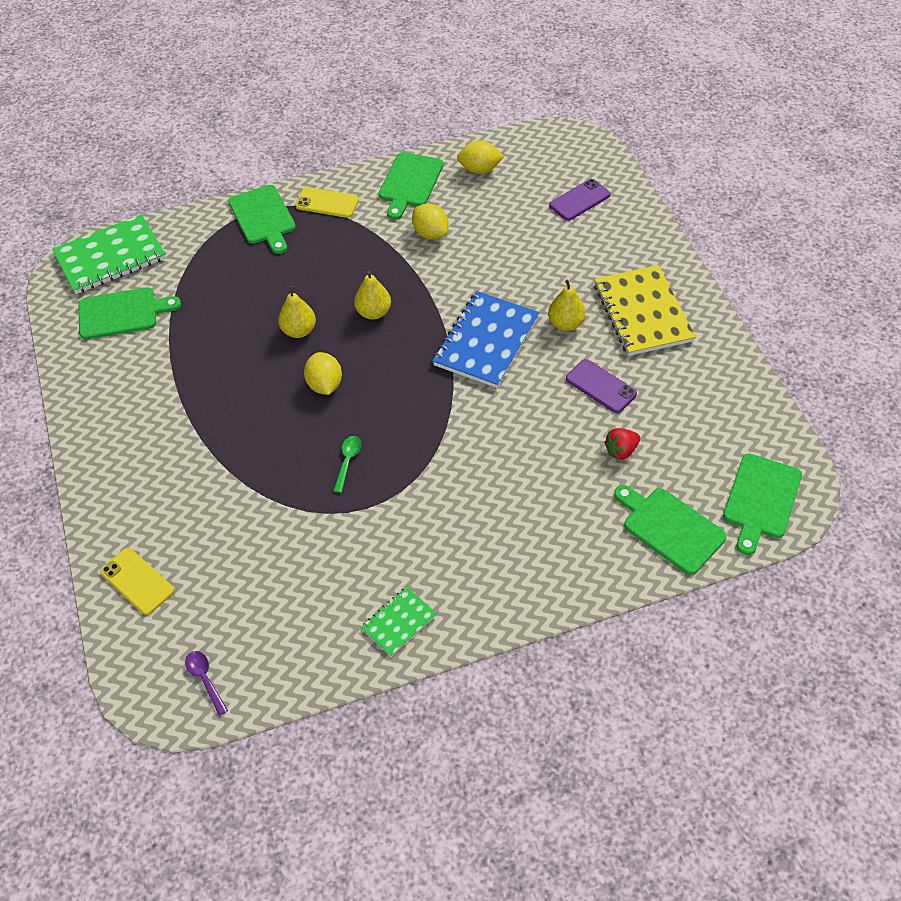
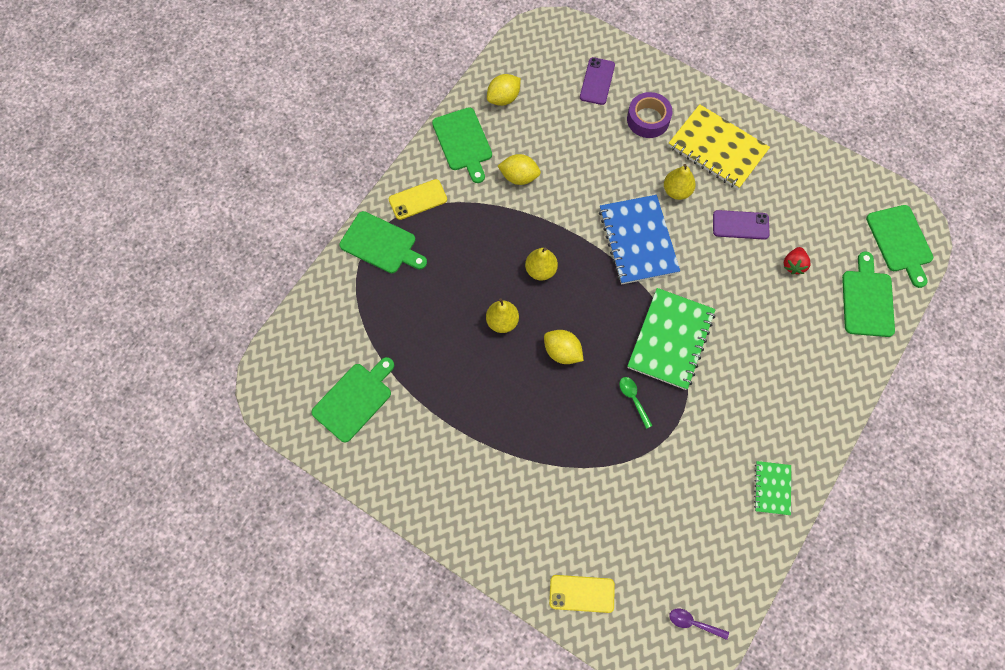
camera: 40 degrees left, 15 degrees up
green notebook [52,214,166,294] -> green notebook moved to [627,288,716,390]
green cutting board [614,485,727,575] -> green cutting board turned 90 degrees clockwise [842,251,895,337]
none -> purple tape [627,92,673,138]

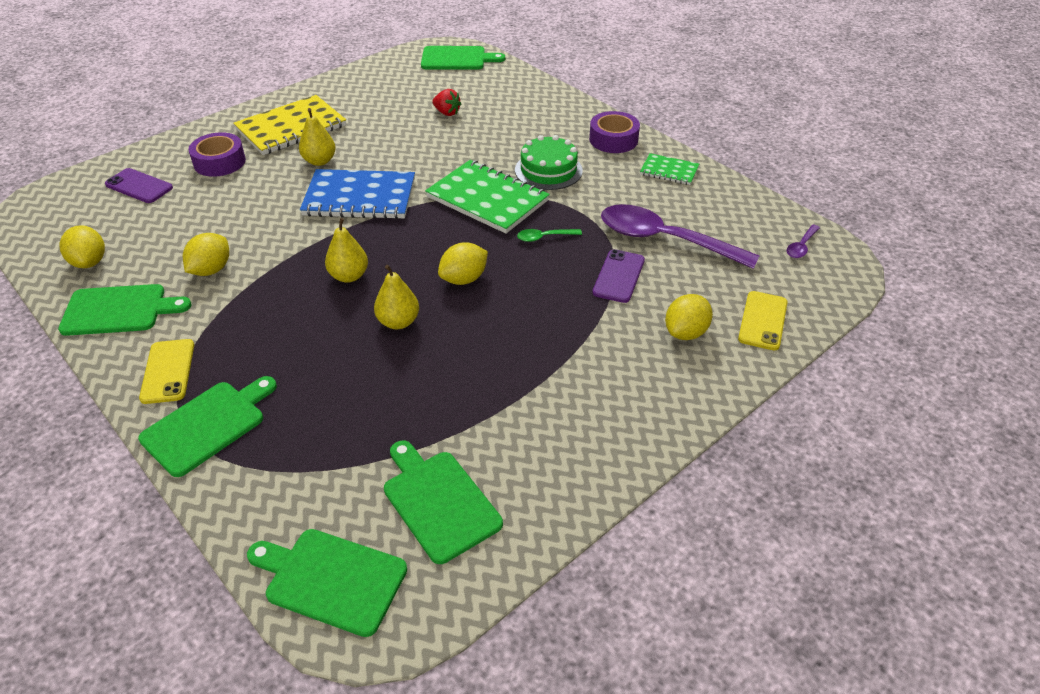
camera: 75 degrees left, 25 degrees down
purple phone [713,210,770,240] -> purple phone moved to [592,249,645,303]
green cutting board [842,251,895,337] -> green cutting board moved to [247,529,407,637]
none -> green cake [515,135,583,190]
none -> purple tape [589,111,640,153]
none -> purple spoon [601,204,759,269]
none -> yellow lemon [665,294,713,340]

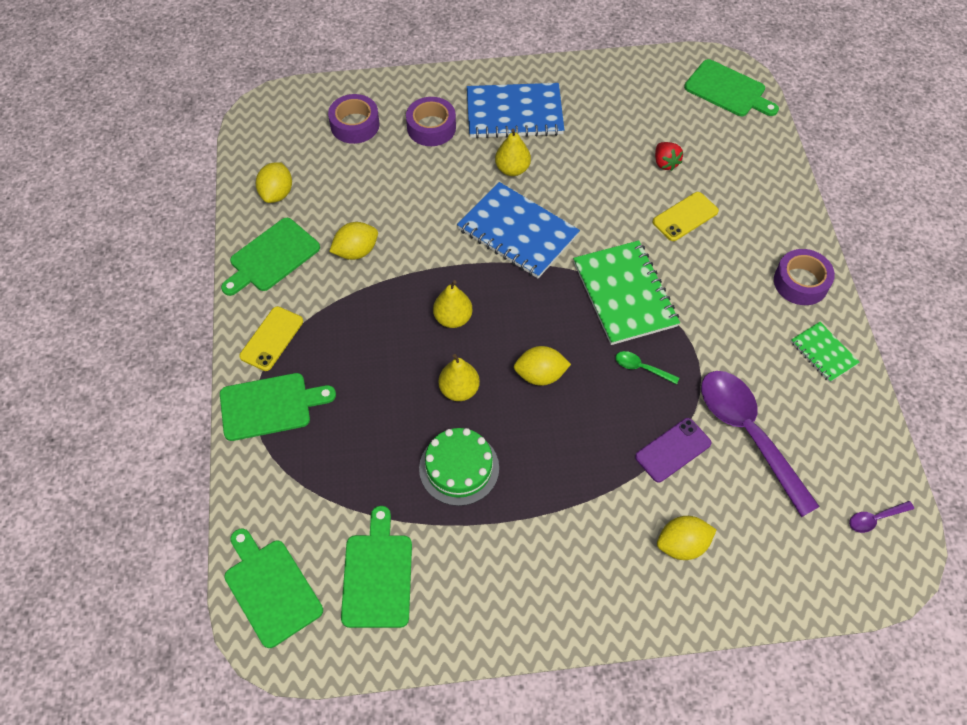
camera: 35 degrees right, 15 degrees up
green cutting board [58,284,191,336] -> green cutting board turned 105 degrees clockwise [221,218,320,296]
purple phone [105,168,173,203] -> purple tape [328,94,380,144]
yellow notebook [233,95,346,155] -> blue notebook [467,83,564,139]
green cake [515,135,583,190] -> green cake moved to [419,428,499,506]
yellow phone [738,291,788,350] -> yellow phone moved to [653,192,719,241]

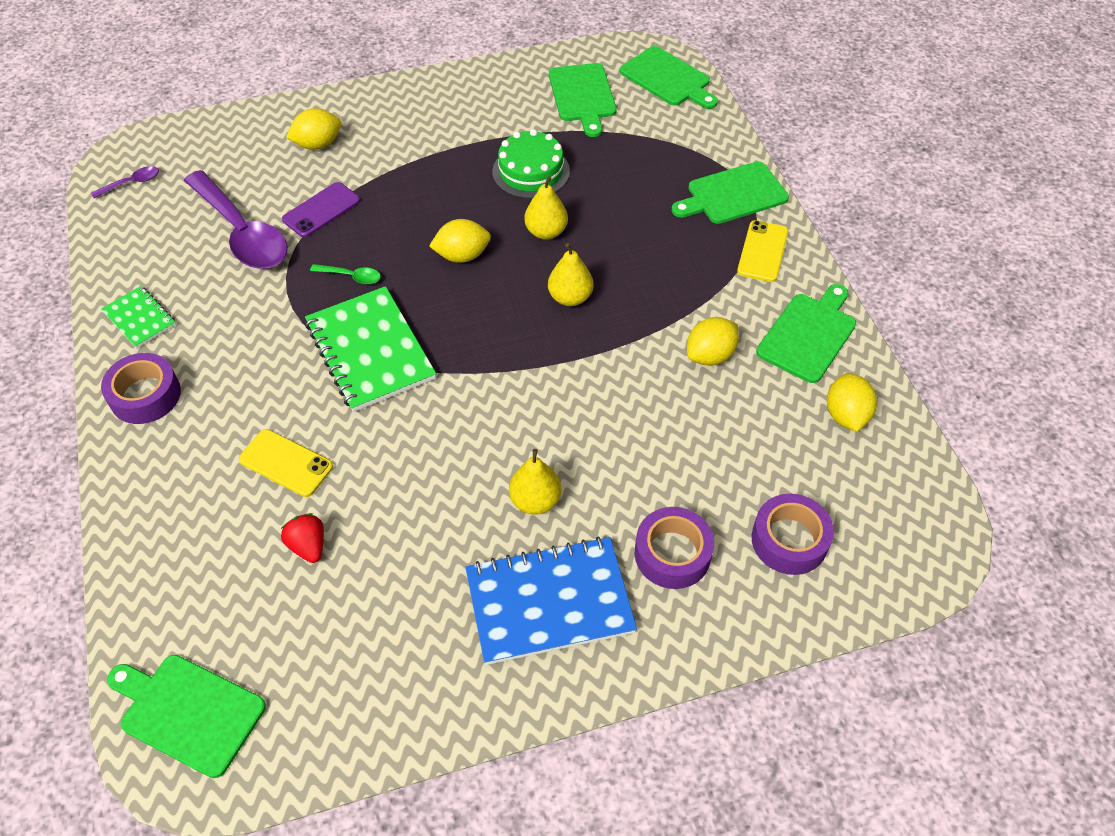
camera: 170 degrees right, 5 degrees down
blue notebook [457,182,580,278] -> none
yellow phone [653,192,719,241] -> yellow phone turned 75 degrees clockwise [239,429,333,497]

